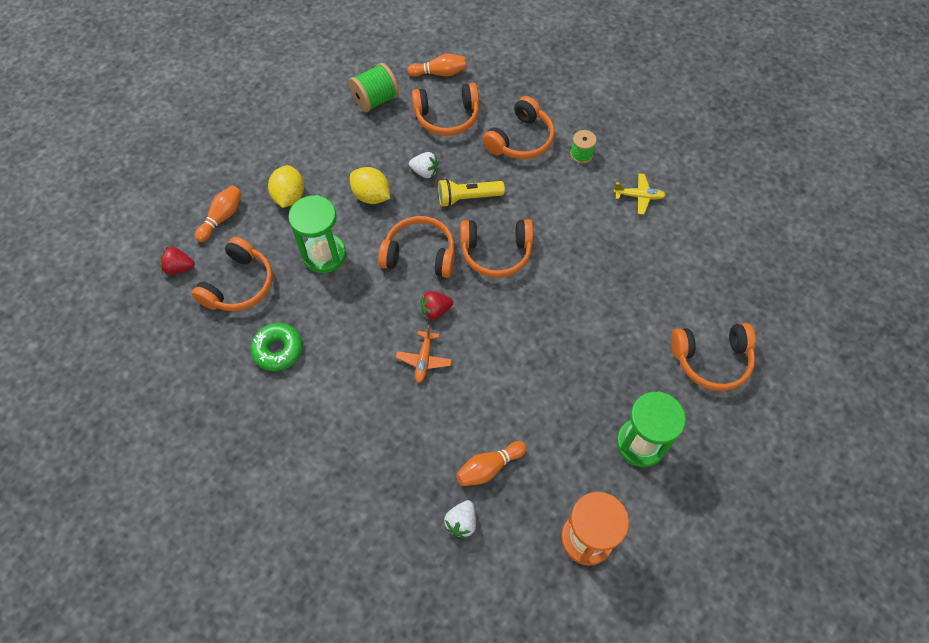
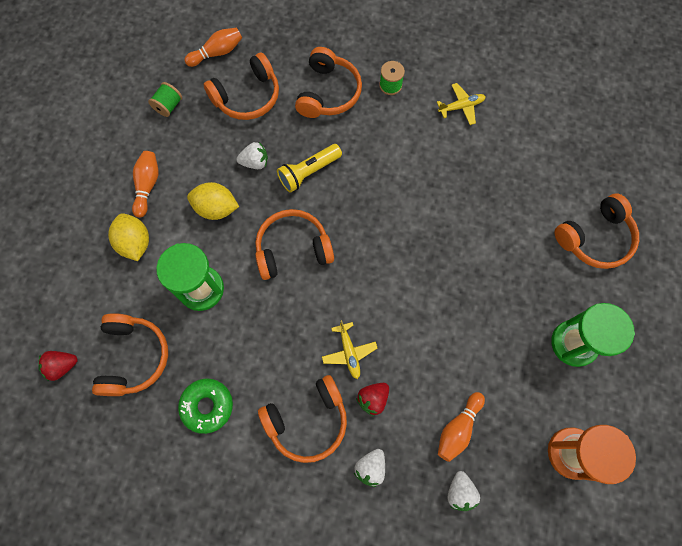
camera: 25 degrees left, 10 degrees up
orange bowling pin [195,185,242,242] -> orange bowling pin moved to [132,151,159,218]
green spool [349,63,399,112] -> green spool [148,82,182,117], size x0.62
orange plane [396,325,452,383] -> yellow plane [322,320,377,379]
red strawberry [420,291,453,320] -> red strawberry moved to [356,383,389,416]
orange headphones [460,219,533,278] -> orange headphones moved to [258,375,347,463]
none -> white strawberry [354,449,385,487]

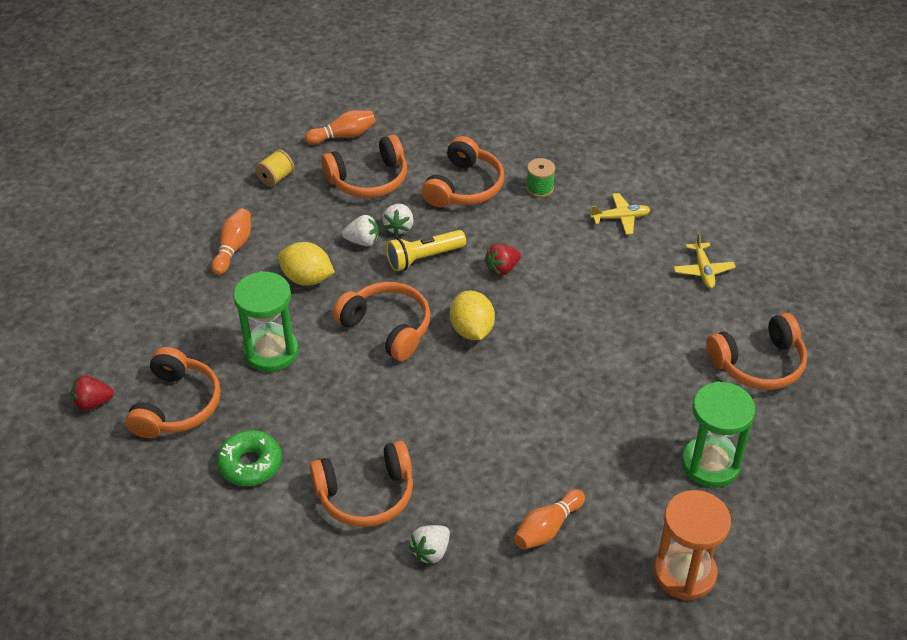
camera: 10 degrees right, 25 degrees down
yellow lemon [108,213,149,261] -> yellow lemon moved to [450,291,495,340]
green spool [148,82,182,117] -> yellow spool [255,149,294,187]
orange headphones [255,209,334,280] -> orange headphones turned 45 degrees clockwise [333,282,430,361]
yellow plane [322,320,377,379] -> yellow plane moved to [674,233,736,288]
red strawberry [356,383,389,416] -> red strawberry moved to [484,244,521,276]
white strawberry [448,471,480,511] -> white strawberry moved to [382,204,414,236]

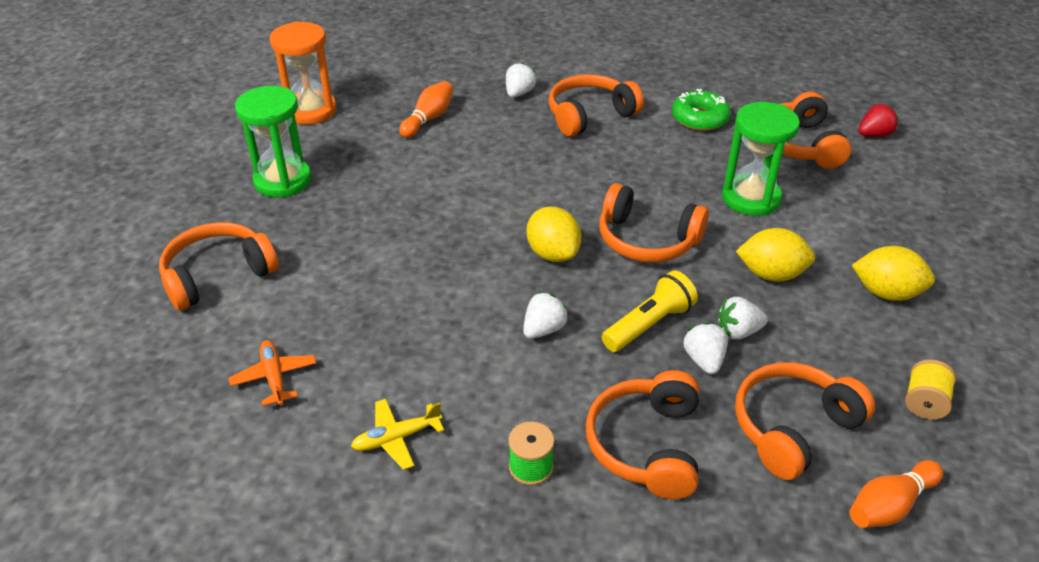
camera: 165 degrees right, 5 degrees down
orange bowling pin [211,208,251,275] -> yellow lemon [852,246,935,301]
red strawberry [484,244,521,276] -> white strawberry [523,292,569,339]
yellow plane [674,233,736,288] -> orange plane [229,340,316,406]

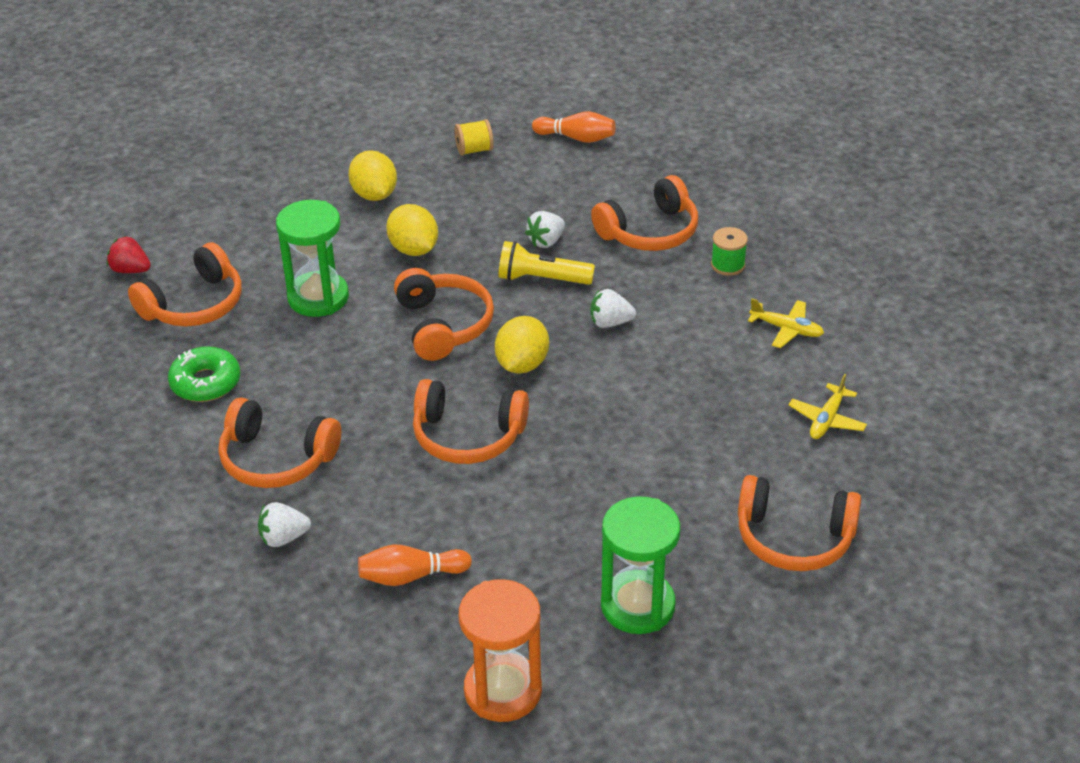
camera: 130 degrees left, 0 degrees up
orange plane [229,340,316,406] -> yellow plane [789,374,867,439]
white strawberry [717,297,768,340] -> none
orange headphones [735,362,875,480] -> orange headphones moved to [413,379,529,464]

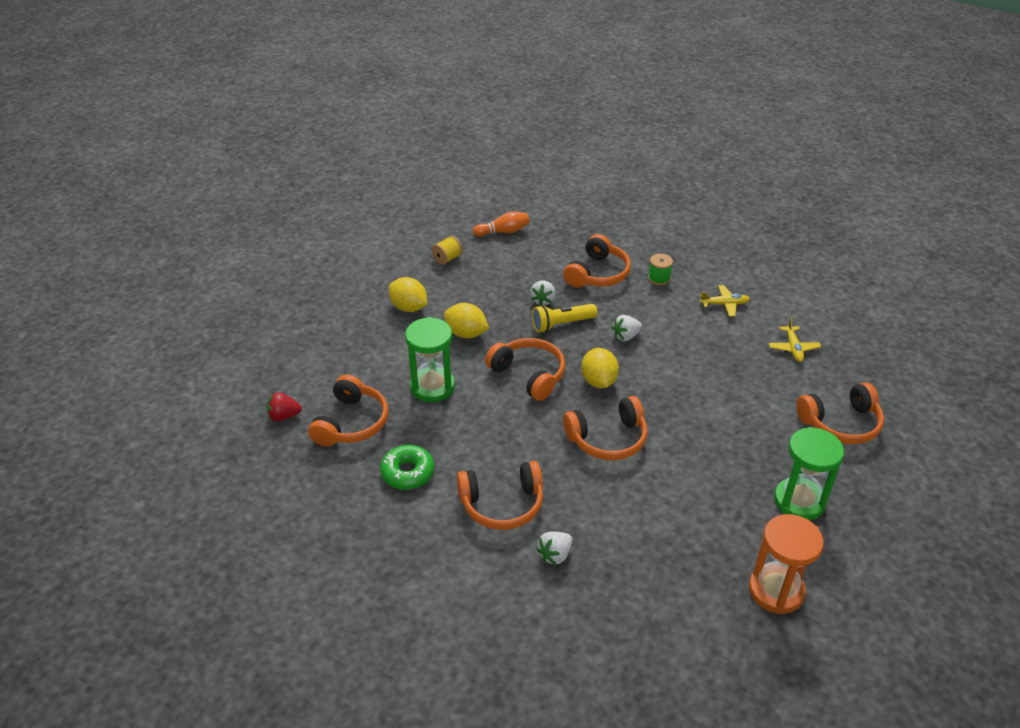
camera: 30 degrees left, 0 degrees up
orange bowling pin [358,544,472,586] -> none

